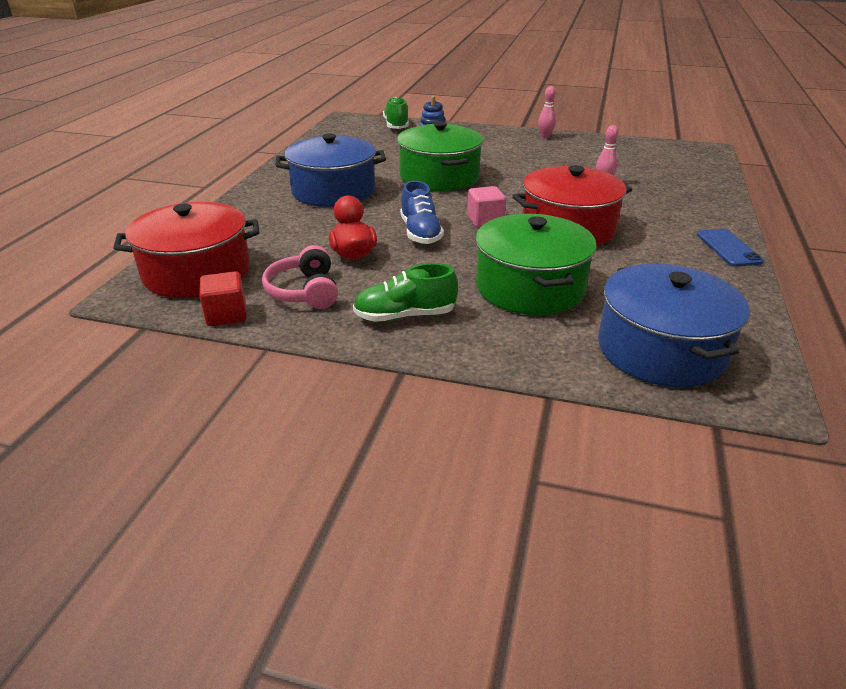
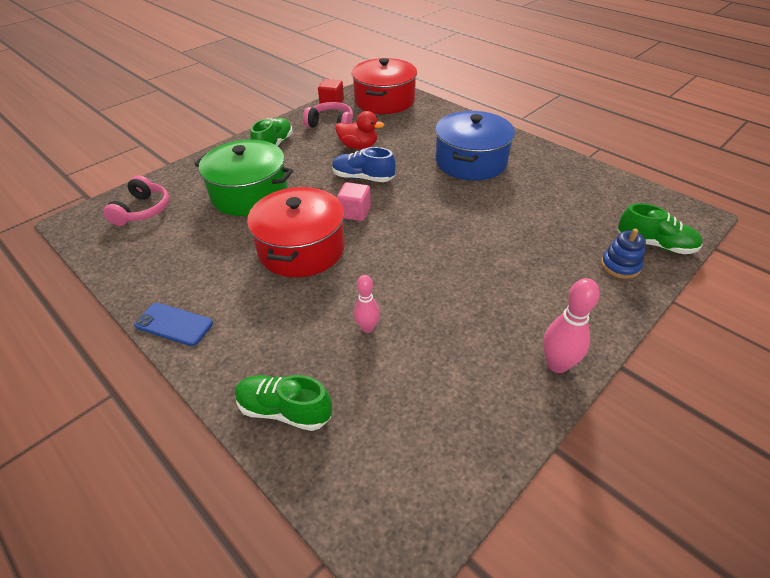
camera: 120 degrees right, 10 degrees up
green pot [397,121,483,191] -> none
pink bowling pin [538,86,556,138] -> pink bowling pin [543,278,600,373], size x1.52
blue pot [598,264,750,387] -> pink headphones [103,176,169,226]
none -> green shoe [235,375,332,431]

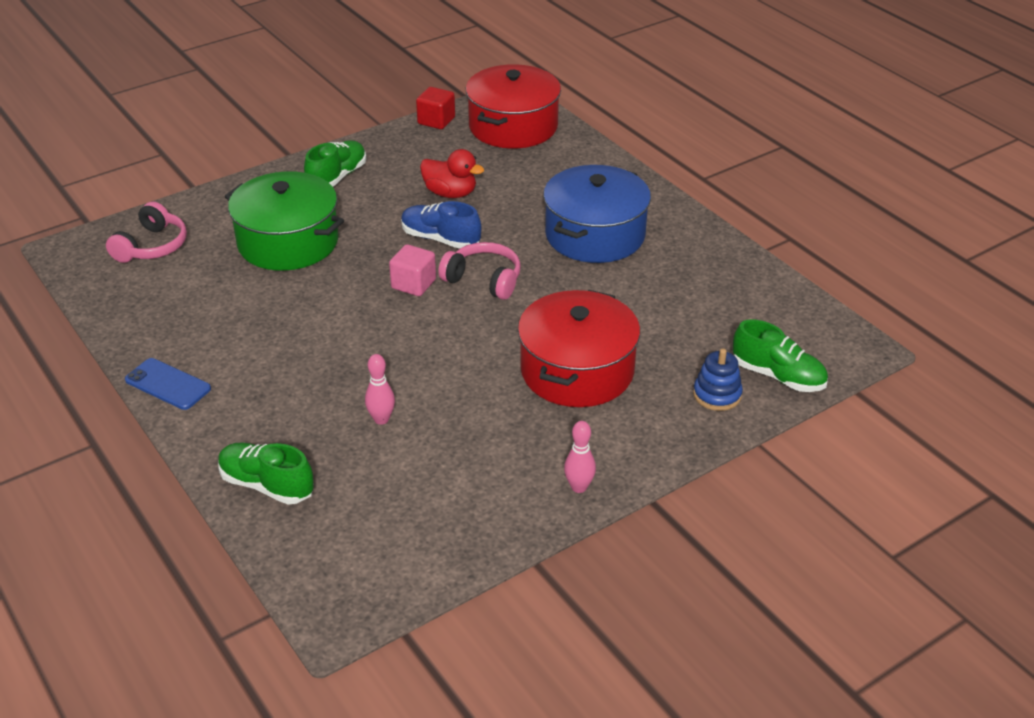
camera: 10 degrees right, 5 degrees down
red pot [247,187,345,277] -> red pot moved to [518,290,640,407]
pink headphones [303,102,353,128] -> pink headphones moved to [438,242,521,300]
pink bowling pin [543,278,600,373] -> pink bowling pin [564,421,596,493], size x0.66

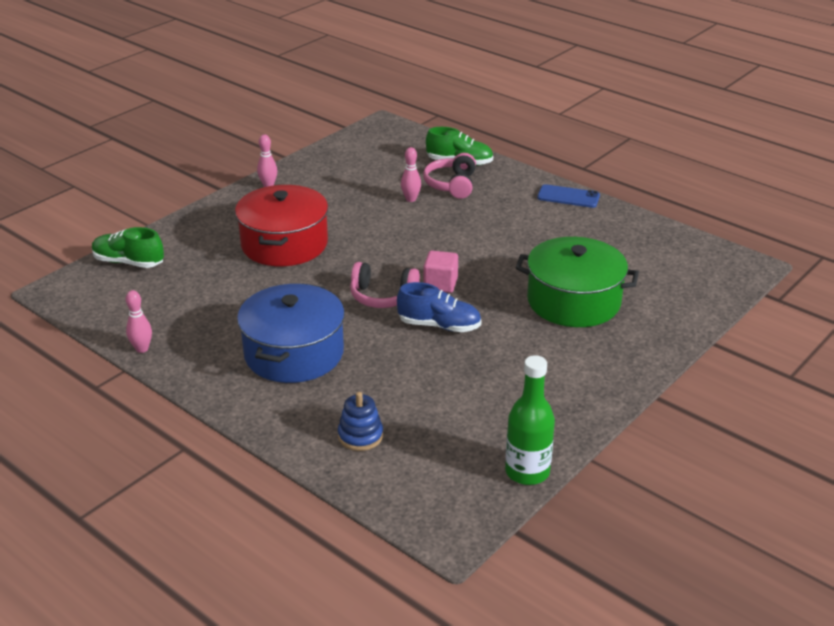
camera: 165 degrees right, 5 degrees down
pink headphones [106,202,187,263] -> pink headphones moved to [423,153,476,199]
green shoe [304,140,366,187] -> none
red cube [416,87,455,129] -> green bottle [505,355,555,485]
red duck [420,149,484,198] -> none
red pot [466,64,561,149] -> none
blue stacking toy [693,348,743,411] -> blue stacking toy moved to [338,392,383,451]
none -> pink bowling pin [126,290,152,353]

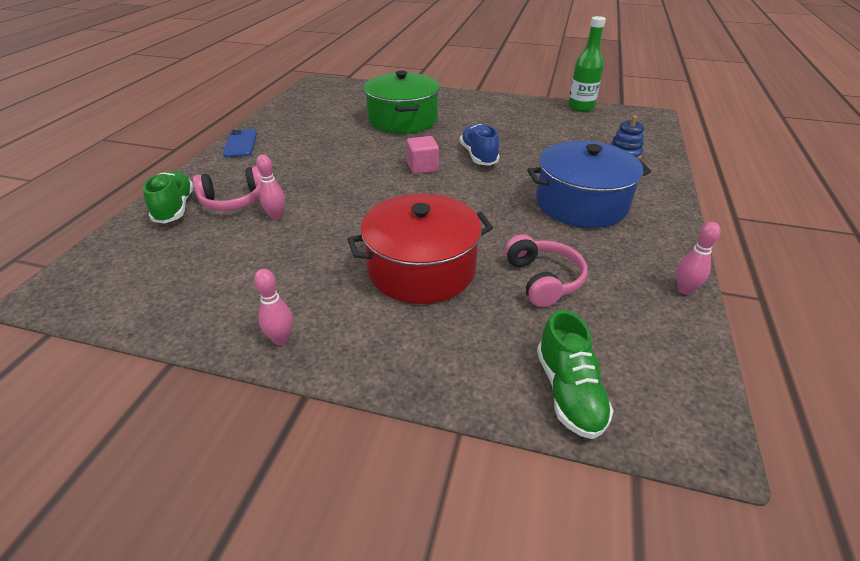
camera: 115 degrees left, 5 degrees up
pink headphones [350,262,420,308] -> pink headphones moved to [504,234,588,307]

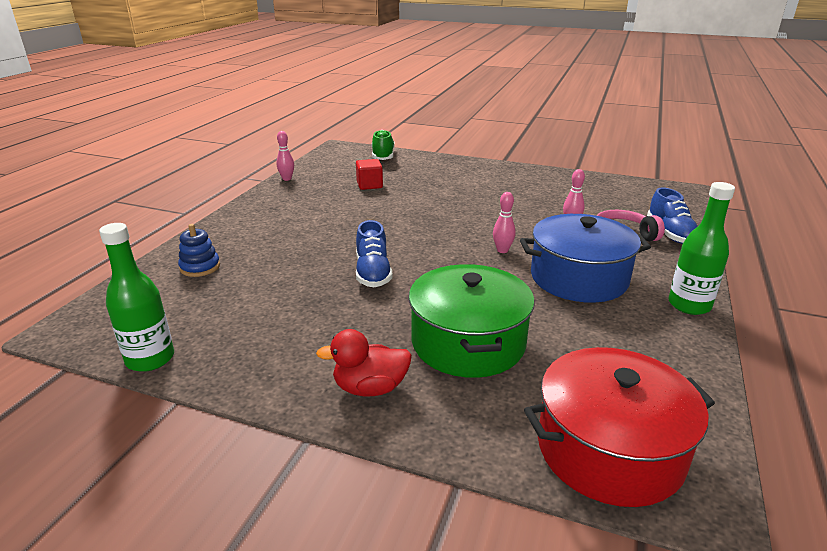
camera: 175 degrees left, 10 degrees down
green shoe [143,171,194,223] -> blue shoe [647,187,698,244]
blue phone [223,129,257,157] -> green bottle [668,182,735,315]
pink bowling pin [254,269,293,345] -> pink bowling pin moved to [493,192,516,253]
red pot [347,194,493,304] -> red pot moved to [524,347,715,507]
pink cube [407,136,439,174] -> none
pink headphones [504,234,588,307] -> red cube [356,159,383,190]
blue pot [527,141,651,228] -> blue pot moved to [520,214,651,303]
none -> red duck [316,329,412,396]

